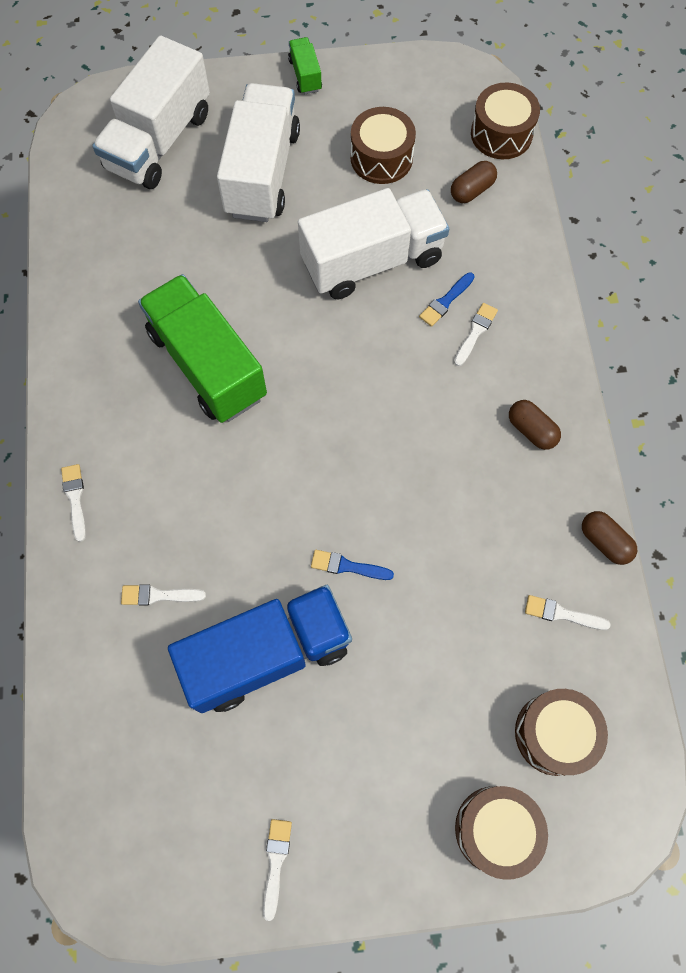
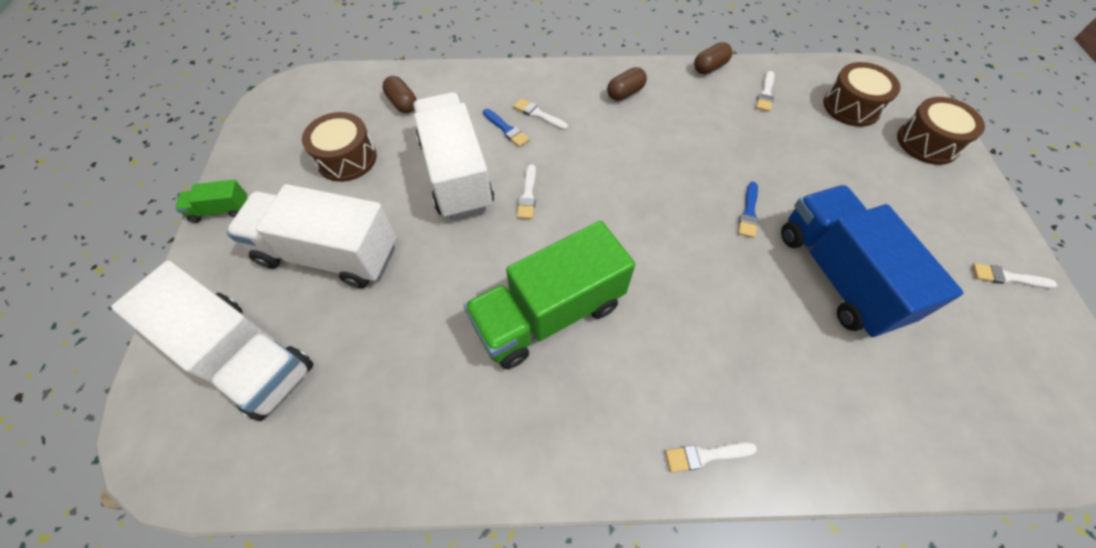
camera: 85 degrees left, 10 degrees down
white brush [121,585,206,605] -> white brush moved to [517,164,536,219]
brown drum [471,83,540,159] -> none

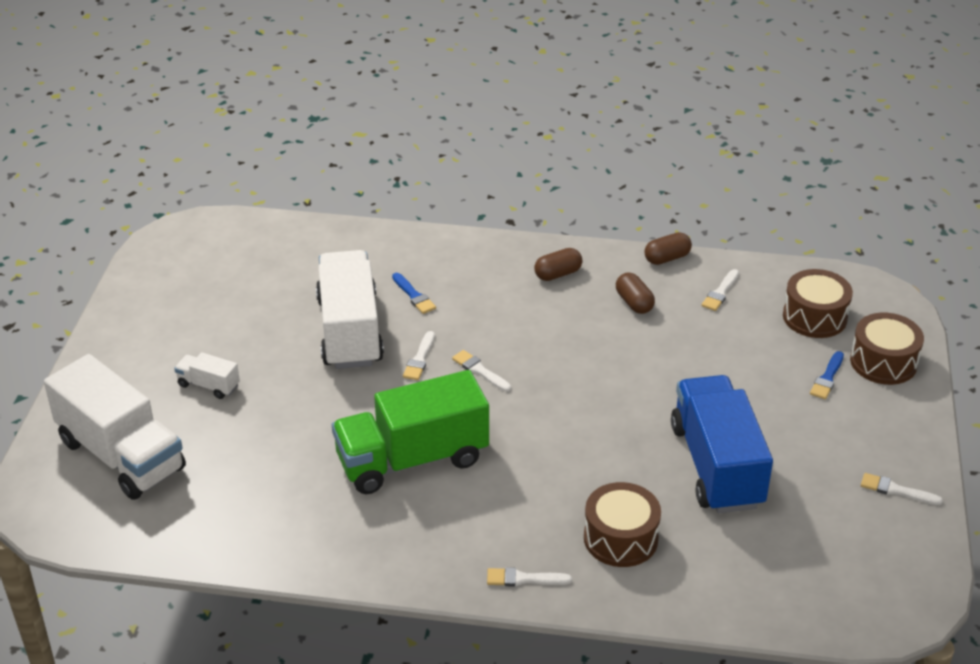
camera: 10 degrees right, 20 degrees down
green truck [175,180,248,223] -> none
white truck [226,184,396,288] -> white truck [174,352,240,399], size x0.44
brown drum [302,112,377,182] -> brown drum moved to [584,482,661,567]
brown capsule [382,76,417,113] -> brown capsule moved to [616,272,655,314]
white brush [513,98,568,130] -> white brush moved to [452,350,511,392]
blue brush [738,182,758,238] -> blue brush moved to [810,351,844,399]

